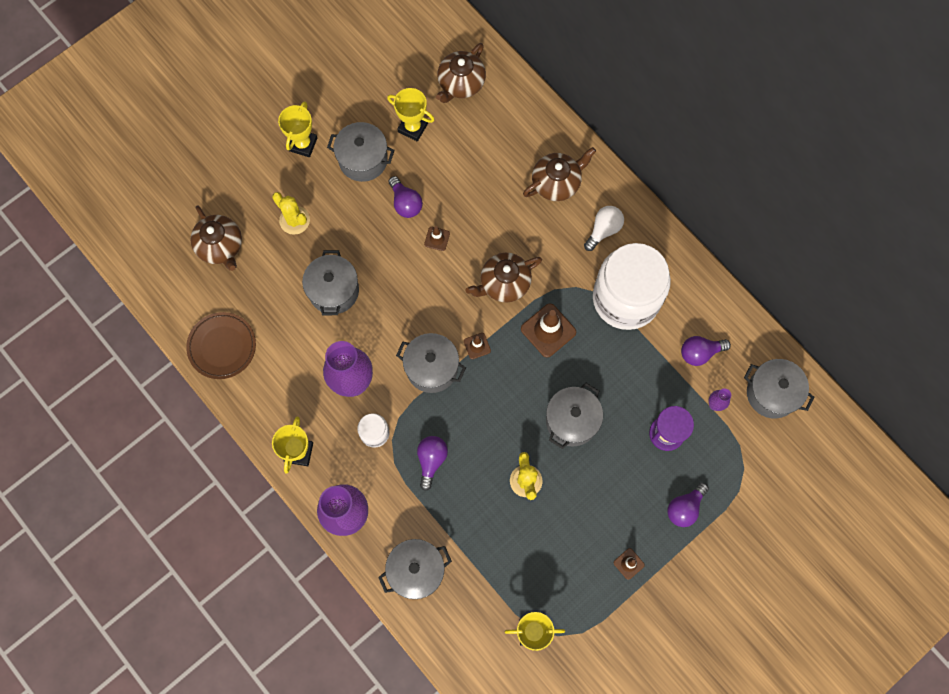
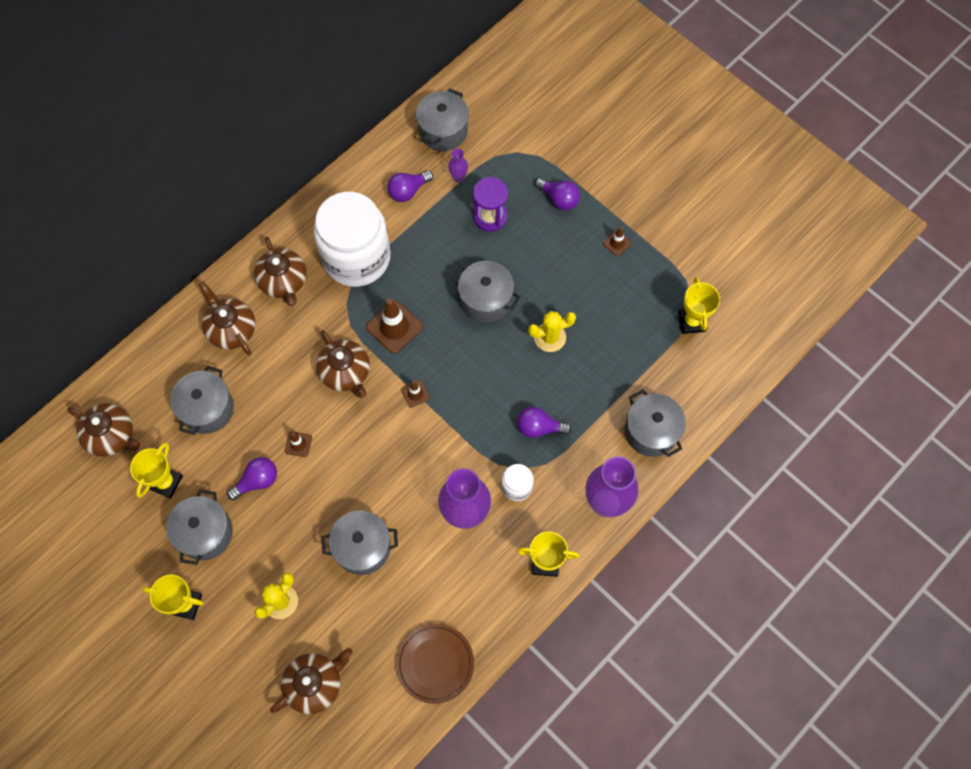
camera: 95 degrees left, 5 degrees down
grey pot [396,333,466,393] -> grey pot moved to [170,366,234,435]
white light bulb [584,206,624,251] -> brown teapot [254,237,306,306]
purple light bulb [681,336,731,366] -> purple light bulb turned 75 degrees clockwise [387,171,433,202]

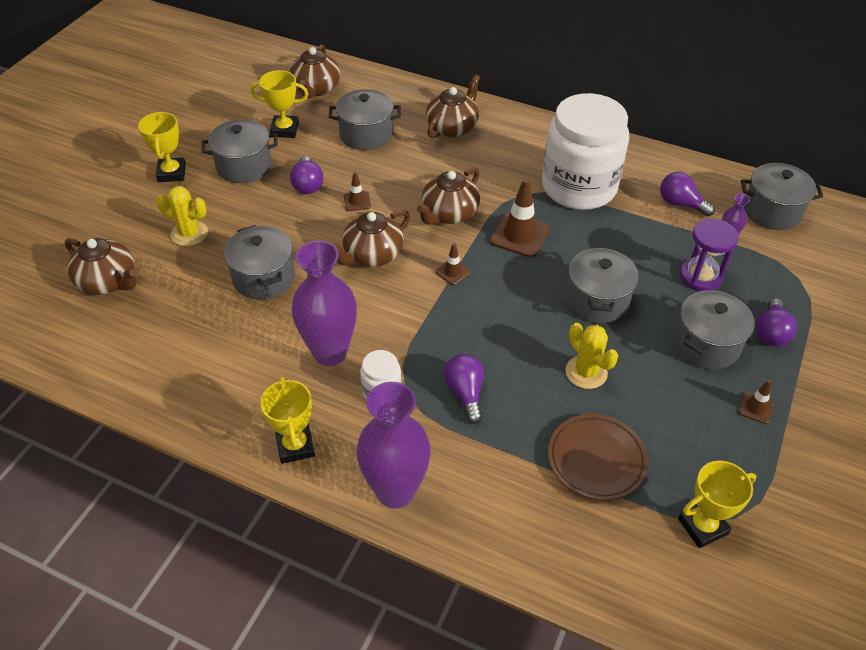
camera: 70 degrees right, 20 degrees down
purple light bulb [227,457,277,500] -> purple light bulb turned 45 degrees clockwise [290,156,323,194]
brown teapot [254,237,306,306] -> brown teapot moved to [333,210,410,267]
brown plate [396,624,474,704] -> brown plate moved to [548,414,648,500]
grey pot [625,389,686,457] -> grey pot moved to [674,290,755,369]

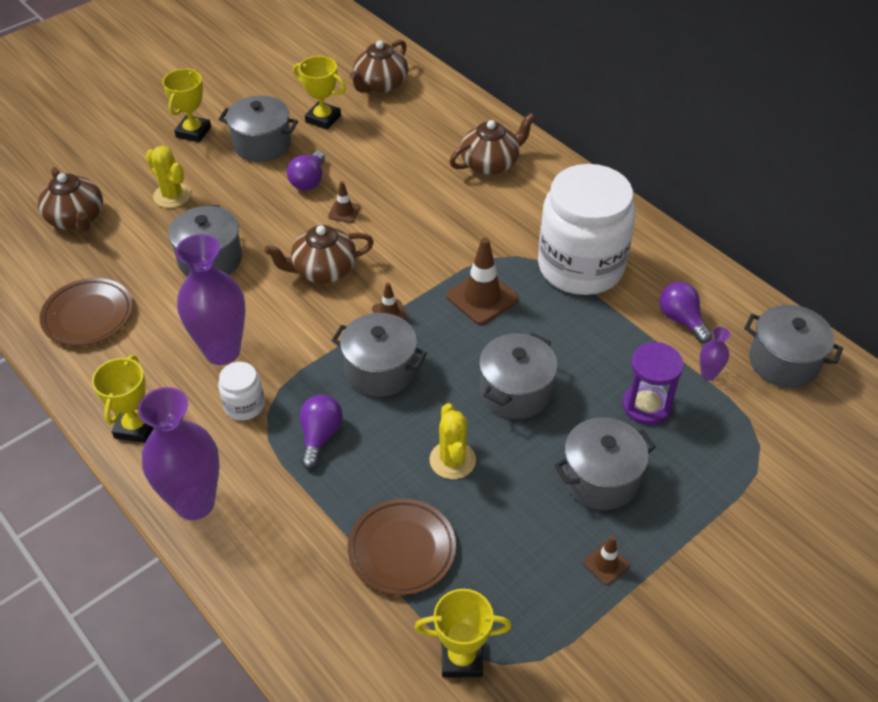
camera: 25 degrees right, 0 degrees up
grey pot [329,89,401,150] -> grey pot moved to [331,313,427,397]
brown teapot [417,167,480,225] -> none
purple light bulb [756,298,797,346] -> none
none -> brown plate [40,278,133,346]

